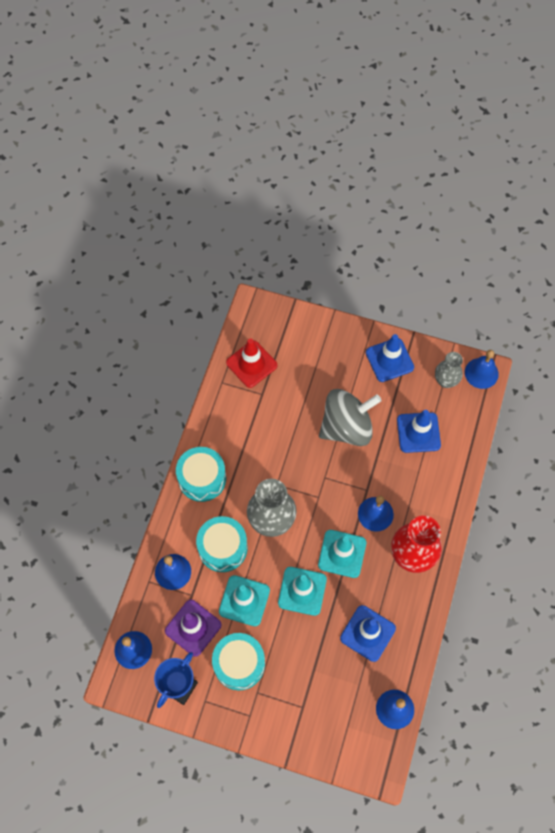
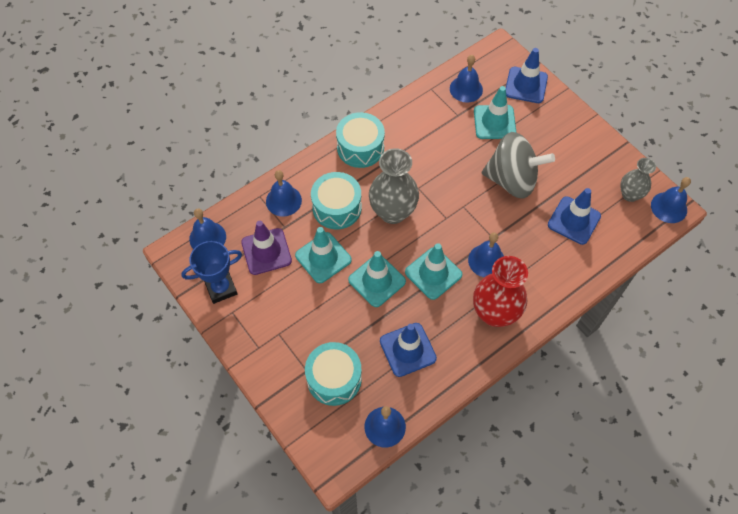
camera: 35 degrees right, 5 degrees down
turquoise drum [212,633,265,690] -> turquoise drum moved to [305,342,362,406]
red traffic cone [226,338,277,388] -> blue bell [450,55,483,103]
blue traffic cone [366,334,414,382] -> blue traffic cone moved to [506,48,548,103]
none -> turquoise traffic cone [474,86,517,139]

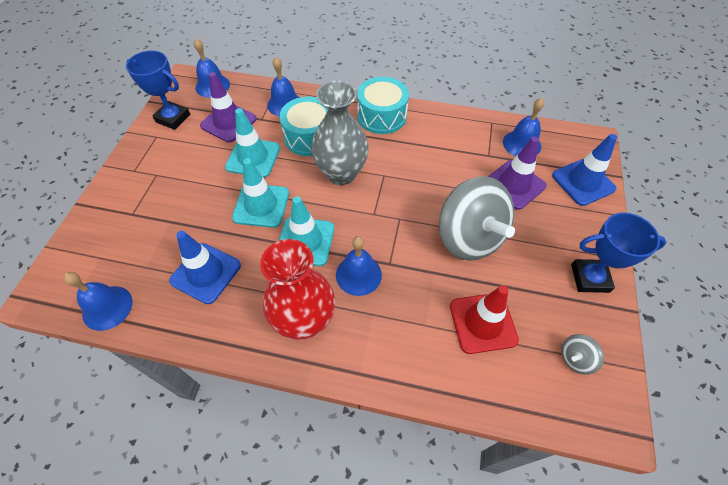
camera: 50 degrees right, 5 degrees down
turquoise drum [305,342,362,406] -> none
turquoise traffic cone [474,86,517,139] -> purple traffic cone [488,136,546,210]
blue traffic cone [548,188,601,245] -> red traffic cone [450,285,519,354]
grey vase [620,158,656,202] -> grey spinning top [561,334,604,375]
blue bell [651,177,691,223] -> none
none -> blue trophy [571,212,667,293]

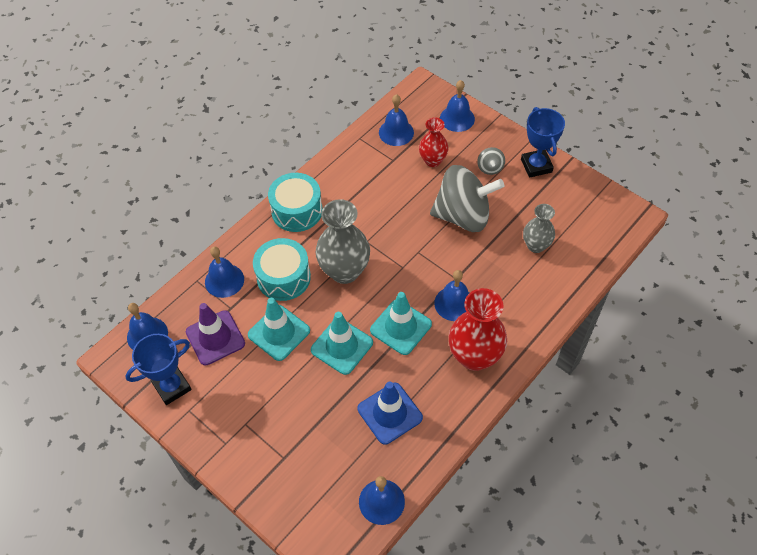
camera: 60 degrees left, 0 degrees up
red traffic cone [450,285,519,354] -> grey vase [523,204,555,253]
purple traffic cone [488,136,546,210] -> red vase [419,117,449,167]
blue traffic cone [552,134,617,206] -> blue bell [440,80,475,132]
grey spinning top [561,334,604,375] -> grey spinning top moved to [477,147,505,175]
blue trophy [571,212,667,293] -> blue trophy turned 45 degrees counterclockwise [521,107,565,178]

